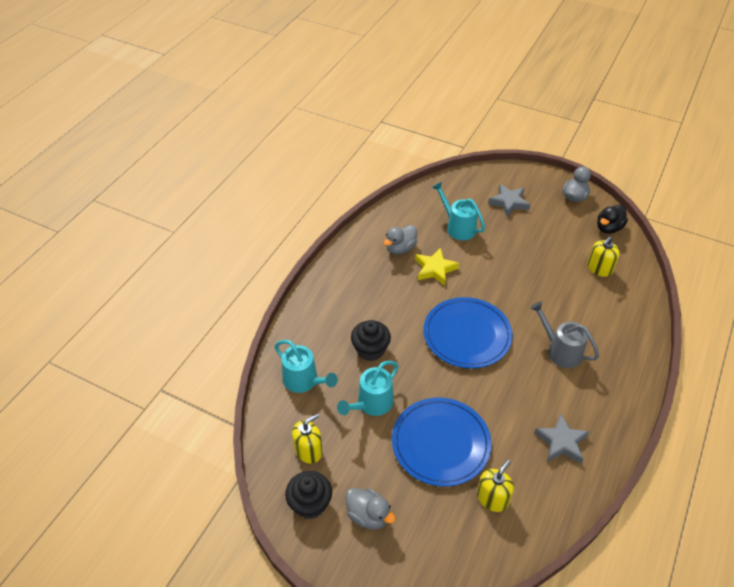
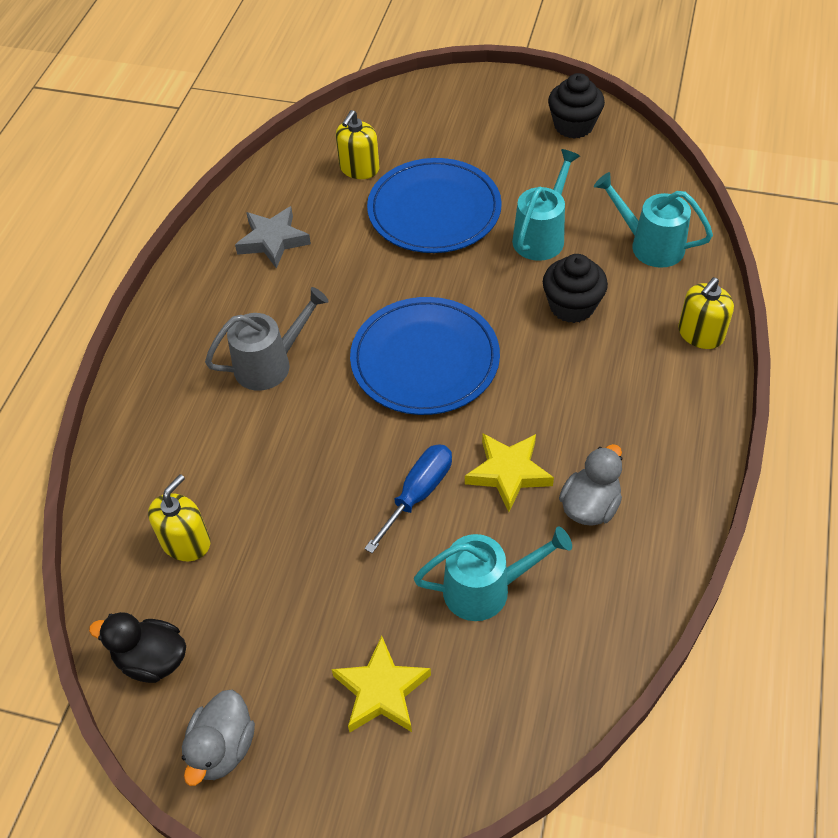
camera: 170 degrees right, 5 degrees up
yellow soap dispenser [292,414,323,464] -> yellow soap dispenser moved to [678,277,734,349]
grey duck [345,488,396,530] -> none
turquoise watering can [432,181,485,240] -> turquoise watering can turned 45 degrees counterclockwise [414,526,572,621]
grey star [488,184,530,217] -> yellow star [332,636,431,732]
grey watering can [530,301,599,368] -> grey watering can turned 60 degrees counterclockwise [205,287,329,391]
black duck [597,204,628,234] -> black duck turned 105 degrees counterclockwise [89,612,186,683]
none -> blue screwdriver [364,444,452,553]

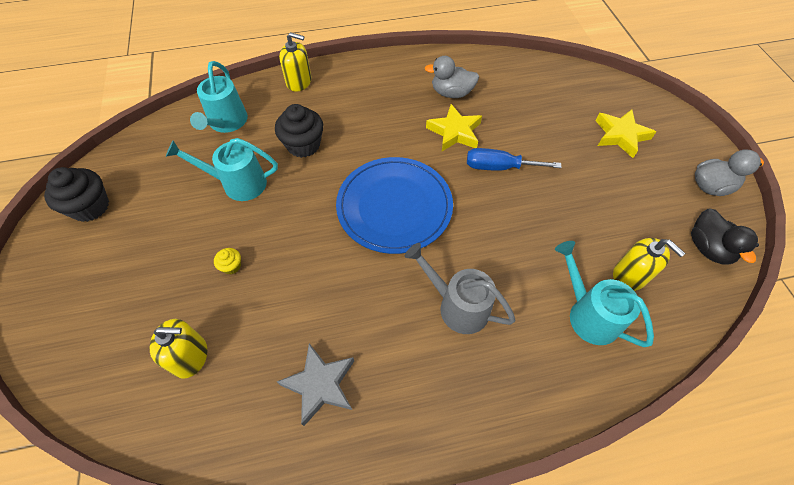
camera: 120 degrees left, 5 degrees up
yellow soap dispenser [148,474,210,561] -> yellow soap dispenser turned 135 degrees counterclockwise [613,238,685,291]
blue plate [367,158,502,253] -> yellow cupcake [214,248,241,274]
turquoise watering can [414,526,572,621] -> turquoise watering can moved to [555,241,654,347]

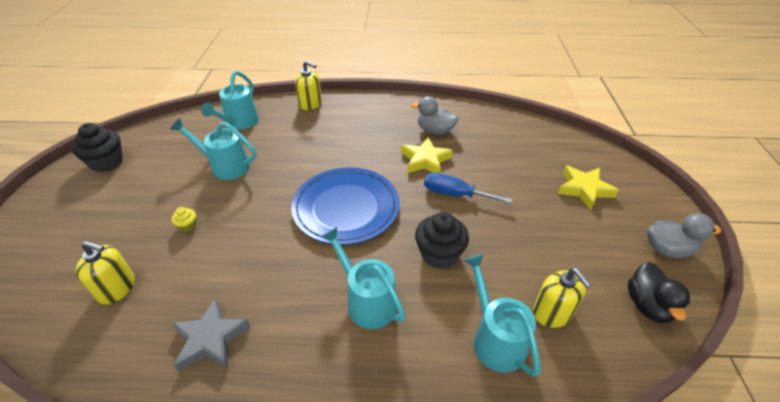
camera: 15 degrees right, 15 degrees down
black cupcake [275,104,323,158] -> black cupcake moved to [415,212,469,269]
grey watering can [405,243,516,334] -> turquoise watering can [321,227,406,329]

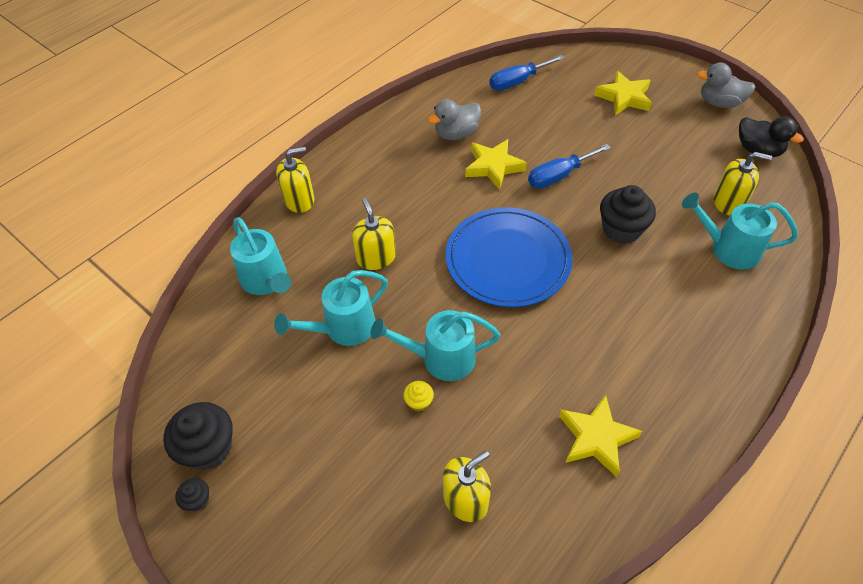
camera: 50 degrees left, 10 degrees up
grey star [172,298,251,372] -> yellow star [559,395,642,477]
turquoise watering can [321,227,406,329] -> turquoise watering can moved to [370,310,500,381]
grey duck [647,213,721,258] -> grey duck turned 120 degrees counterclockwise [697,63,755,108]
none -> black cupcake [176,478,209,512]
none -> yellow soap dispenser [352,198,396,270]
none -> blue screwdriver [489,55,565,91]

